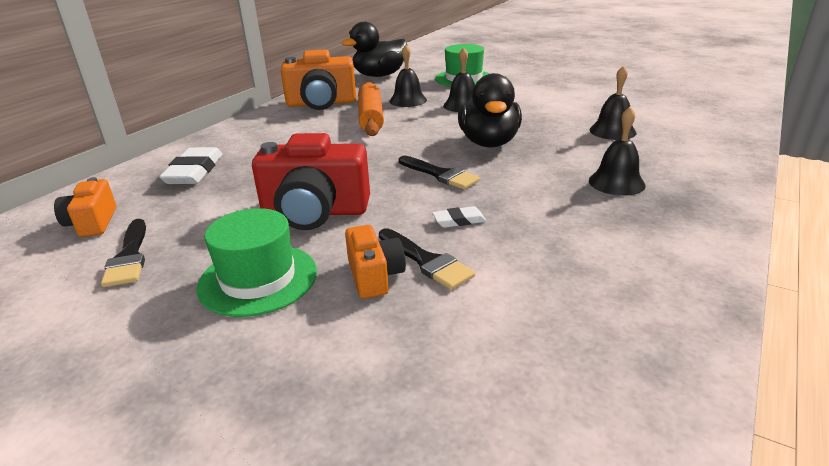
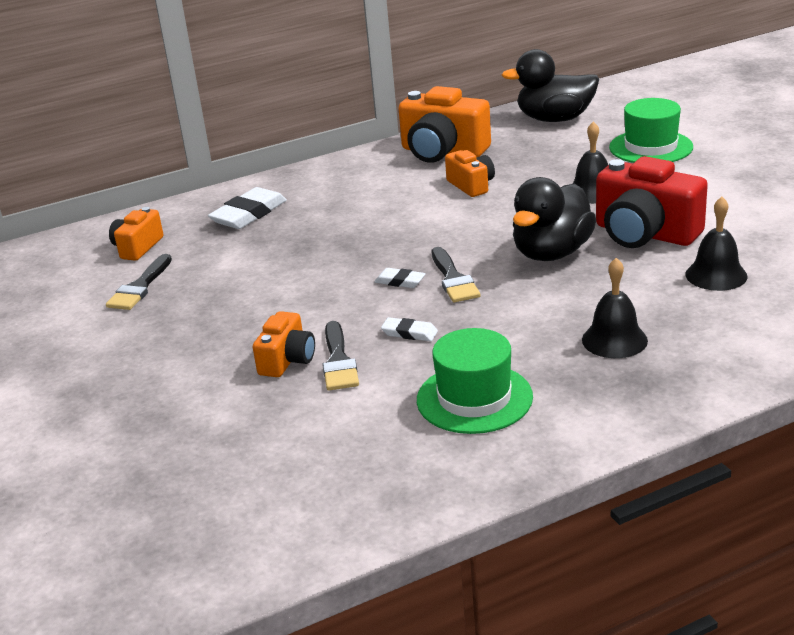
camera: 35 degrees right, 0 degrees up
green hat [197,208,317,317] -> green hat moved to [417,328,533,434]
red camera [252,133,370,230] -> red camera moved to [596,156,708,248]
orange rolling pin [358,82,384,136] -> orange camera [445,150,495,197]
black bell [389,45,427,107] -> none
none -> white eraser [374,268,426,288]

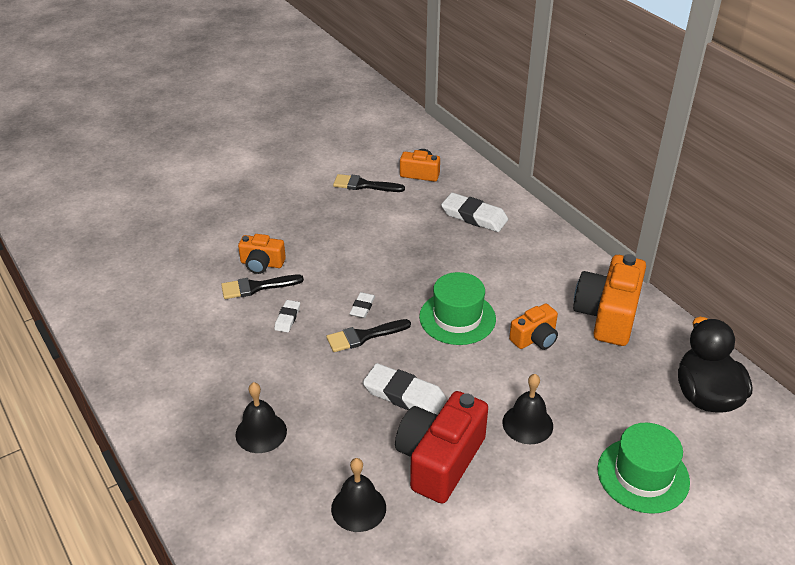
camera: 80 degrees right, 10 degrees up
green hat [417,328,533,434] -> green hat moved to [419,272,496,345]
black duck [513,177,596,261] -> white eraser [363,363,446,415]

